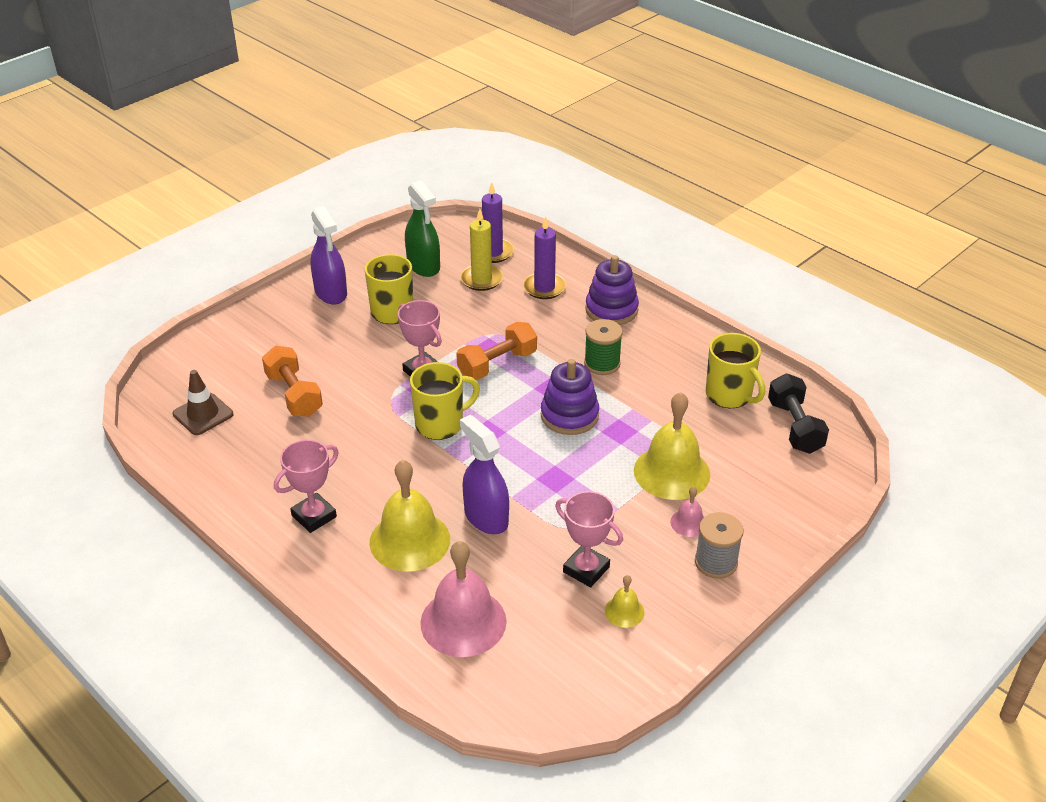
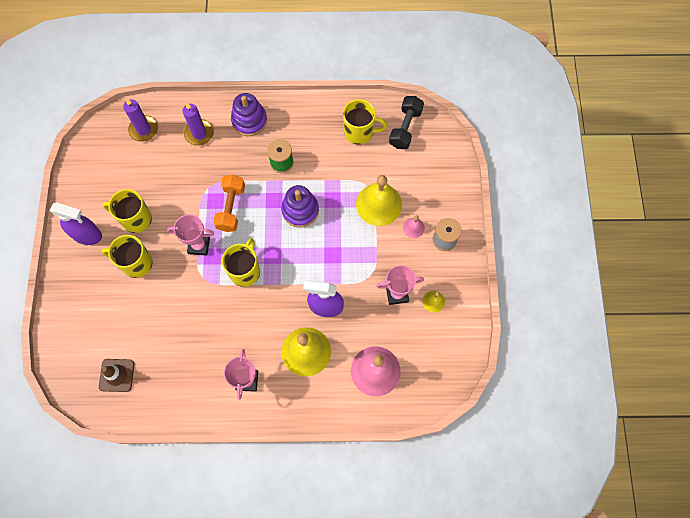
camera: 45 degrees left, 30 degrees up
orange dumbbell [262,346,323,417] -> none
green spray bottle [405,180,440,277] -> none
yellow candle [460,209,503,291] -> none
black dumbbell [768,373,829,454] -> black dumbbell turned 75 degrees clockwise [389,96,424,149]
none -> yellow mug [102,235,153,278]

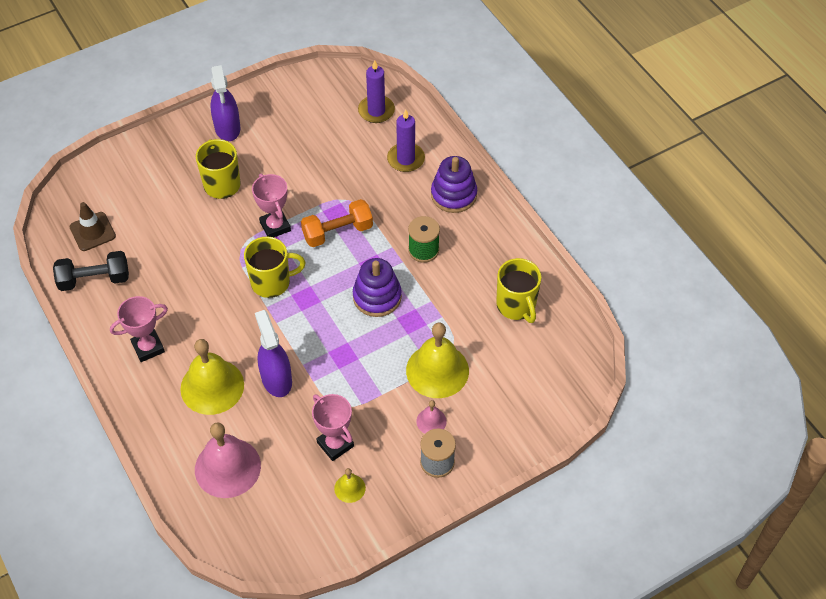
camera: 60 degrees right, 15 degrees down
yellow mug [102,189,152,233] -> none
black dumbbell [389,96,424,149] -> black dumbbell moved to [53,251,129,291]

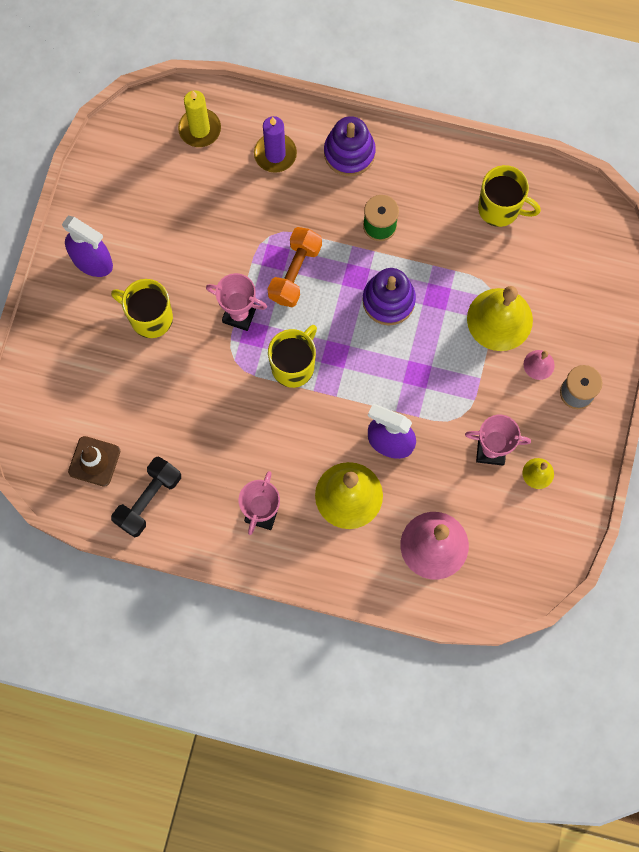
camera: 45 degrees left, 20 degrees up
purple candle [358,60,395,123] -> yellow candle [178,90,221,147]

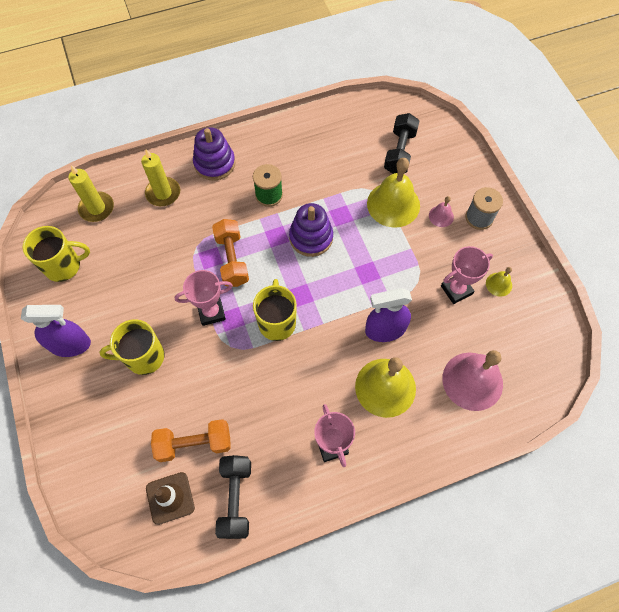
camera: 35 degrees left, 10 degrees down
purple candle [254,116,297,173] -> yellow candle [141,149,180,206]
yellow mug [478,165,541,227] -> yellow mug moved to [23,226,90,282]
none -> orange dumbbell [151,419,231,462]
none -> black dumbbell [384,113,419,174]

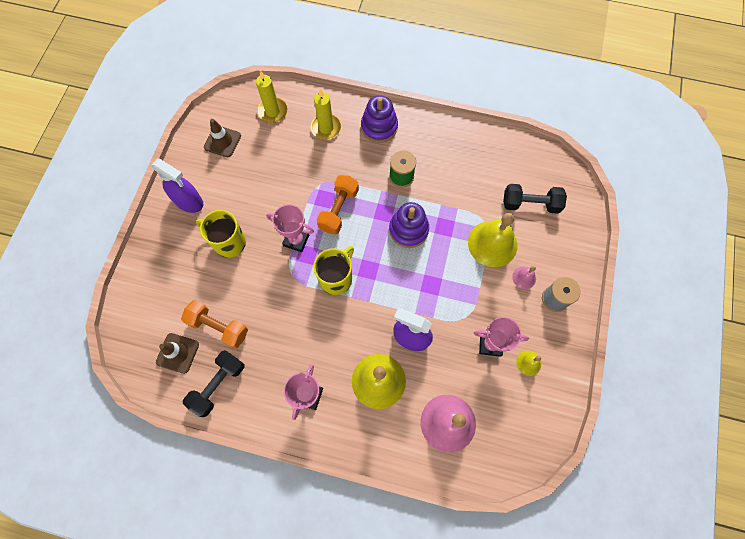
camera: 35 degrees right, 5 degrees up
yellow mug [23,226,90,282] -> brown traffic cone [204,119,241,157]
black dumbbell [384,113,419,174] -> black dumbbell turned 45 degrees clockwise [503,184,567,214]

